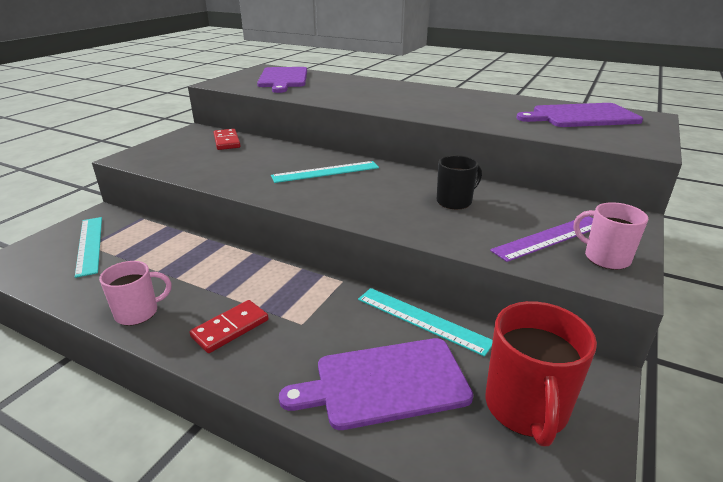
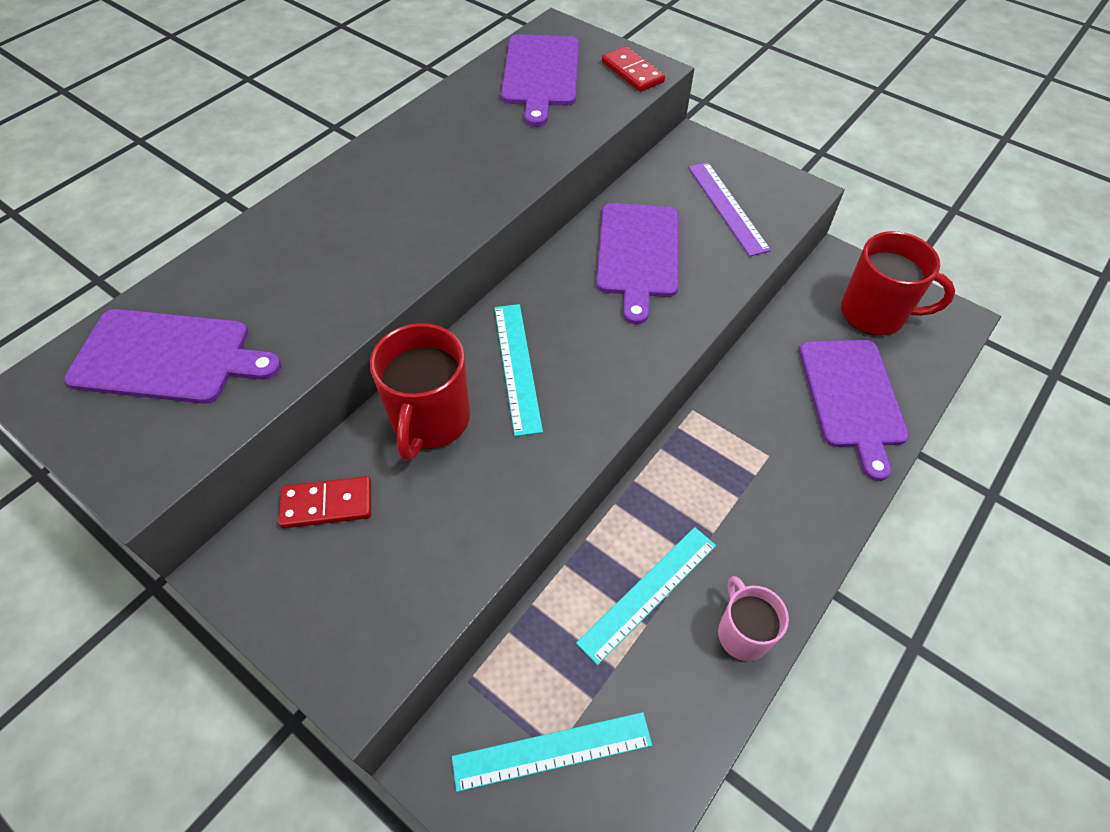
camera: 80 degrees left, 25 degrees up
red domino [190,300,268,353] -> red domino moved to [602,46,665,92]
turquoise ruler [358,288,493,357] -> turquoise ruler moved to [576,527,716,665]
black mug [437,155,482,209] -> purple cutting board [596,203,678,324]
pink mug [574,202,648,270] -> none
none -> red mug [370,323,470,461]

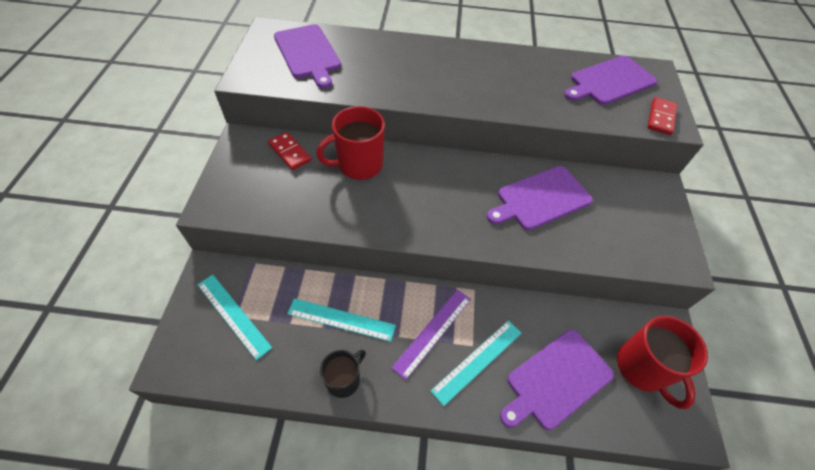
camera: 55 degrees right, 0 degrees up
turquoise ruler [495,304,543,436] -> turquoise ruler moved to [431,320,522,406]
purple ruler [688,162,771,257] -> purple ruler moved to [391,289,471,380]
pink mug [718,576,789,661] -> black mug [320,350,366,398]

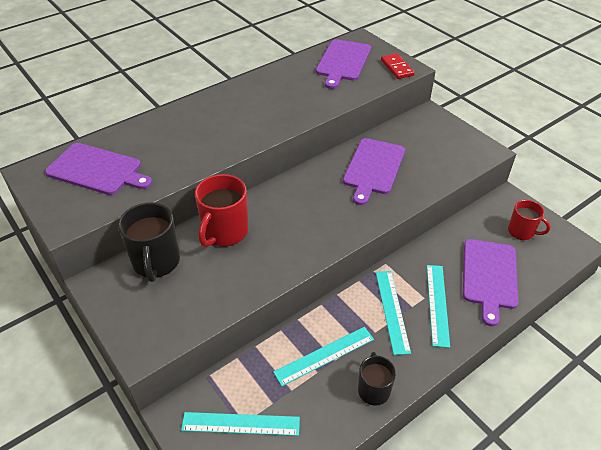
camera: 40 degrees left, 10 degrees down
red domino [268,132,311,170] -> black mug [118,202,180,282]
purple ruler [391,289,471,380] -> turquoise ruler [376,271,411,355]
red mug [617,316,708,409] -> red mug [508,200,551,240], size x0.62

